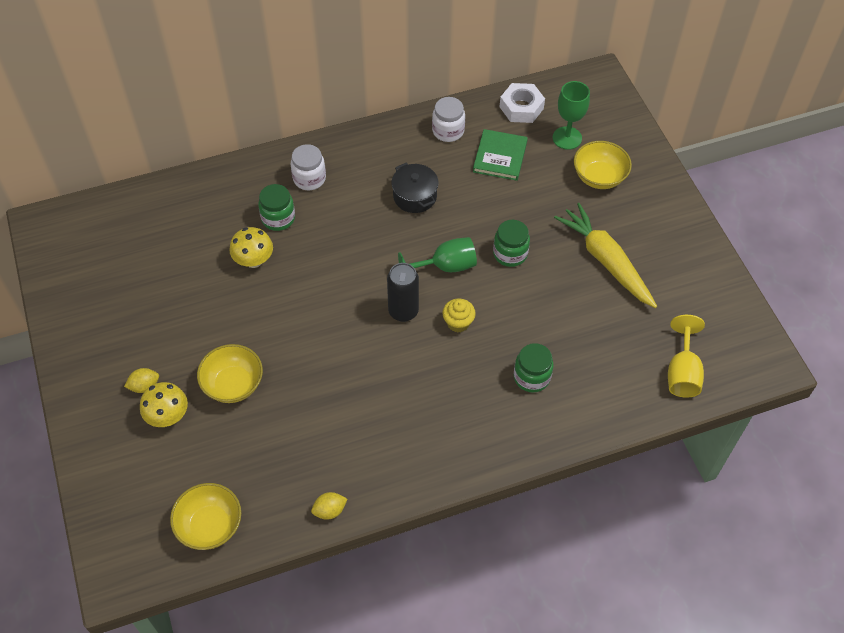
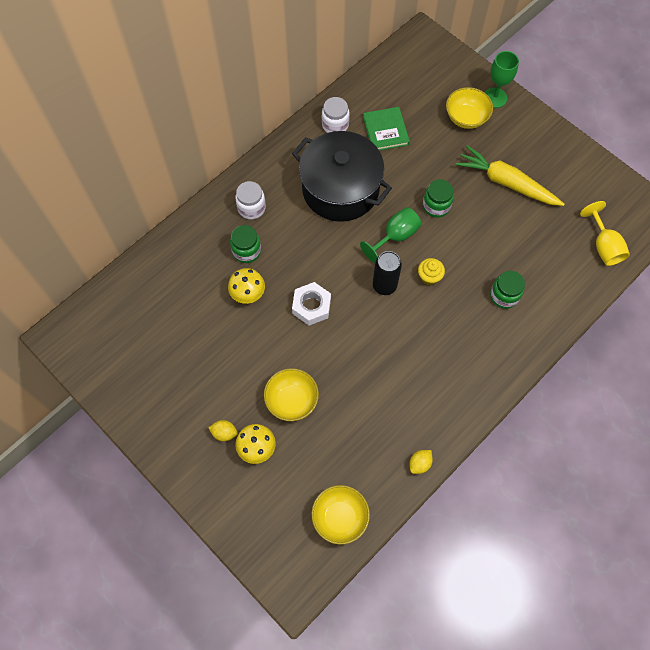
camera: 25 degrees left, 10 degrees up
yellow lemon [124,368,159,393] -> yellow lemon turned 60 degrees clockwise [208,420,238,441]
black pot [391,162,439,213] -> black pot [292,131,392,222], size x2.11
white nut [500,83,545,123] -> white nut moved to [292,282,331,325]
green goblet [553,81,590,150] -> green goblet moved to [484,51,519,108]

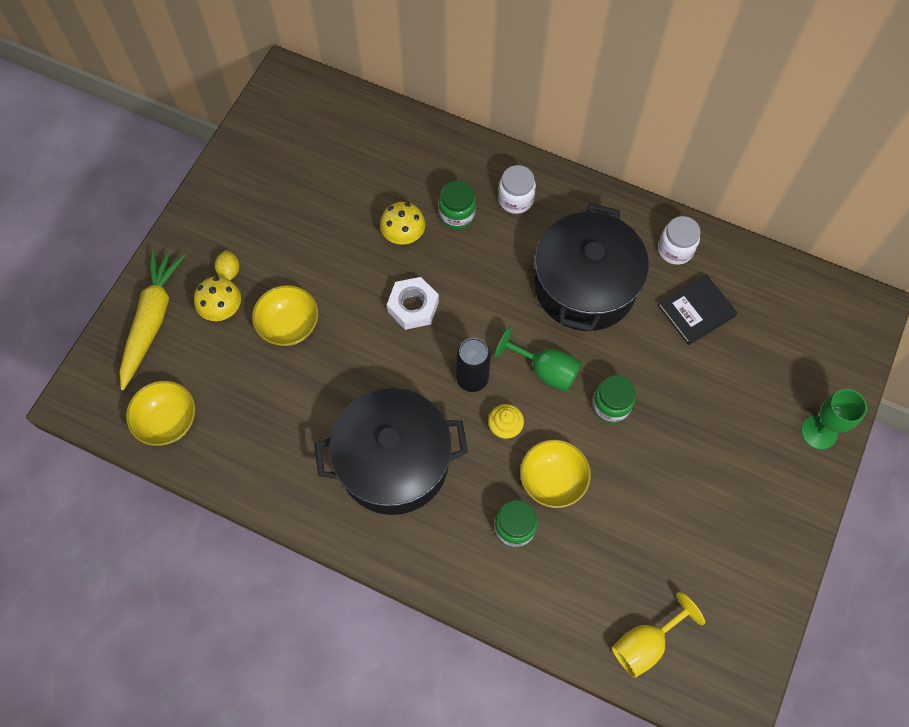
camera: 70 degrees right, 0 degrees up
green book [363,107,410,151] -> black book [657,274,738,345]
yellow lemon [410,450,433,474] -> none
yellow bowl [446,87,493,129] -> yellow bowl moved to [520,440,591,508]
yellow carrot [456,145,564,206] -> yellow carrot moved to [120,249,186,390]
none -> black pot [315,388,468,515]

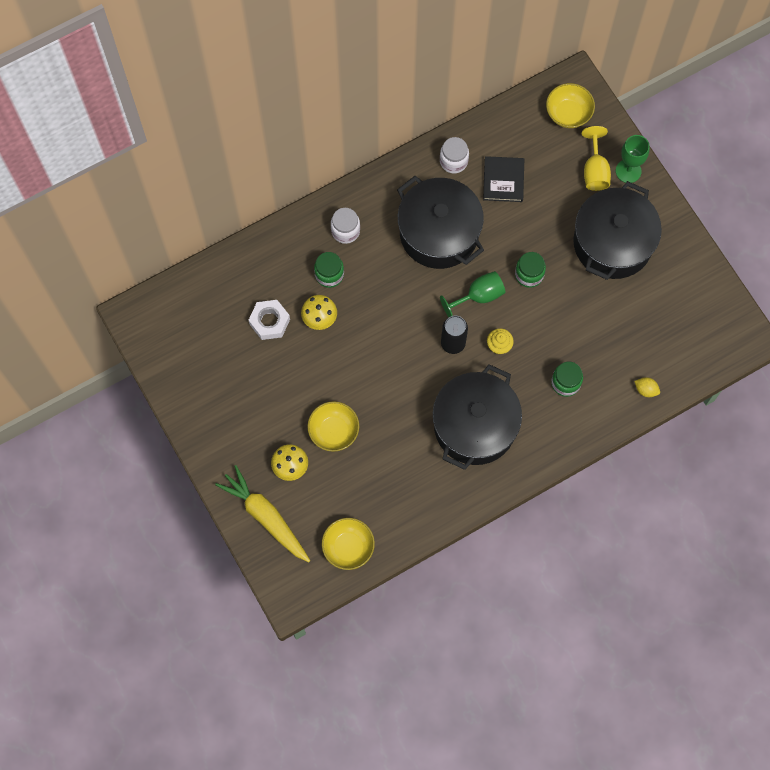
camera: 55 degrees left, 5 degrees up
yellow lemon [215,250,240,280] -> yellow lemon moved to [634,377,660,397]
white nut [387,277,439,330] -> white nut moved to [249,300,290,340]
yellow bowl [520,440,591,508] -> yellow bowl moved to [546,83,595,128]
yellow goblet [612,592,705,678] -> yellow goblet moved to [582,126,611,191]
none -> black pot [573,181,662,280]

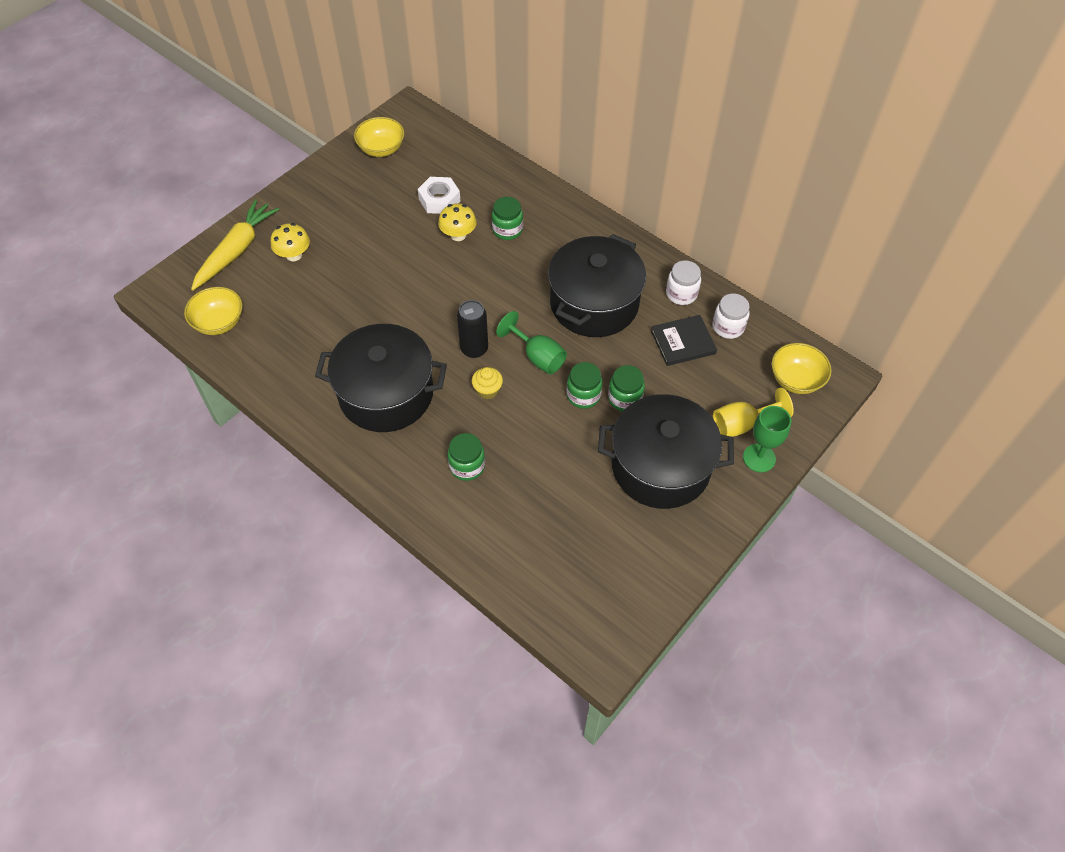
camera: 70 degrees right, 15 degrees down
yellow bowl [308,401,359,452] -> yellow bowl moved to [354,117,404,157]
white jar [331,208,360,244] -> white jar moved to [712,294,750,339]
yellow lemon [634,377,660,397] -> none
none -> green jar [608,365,645,411]

